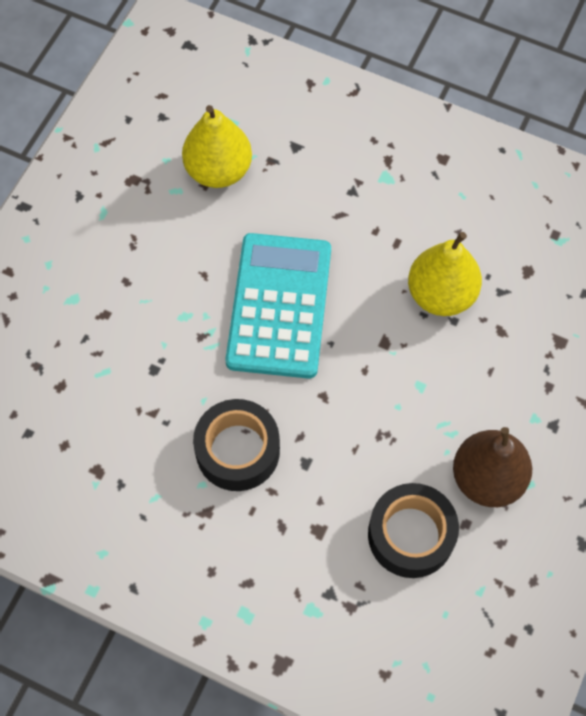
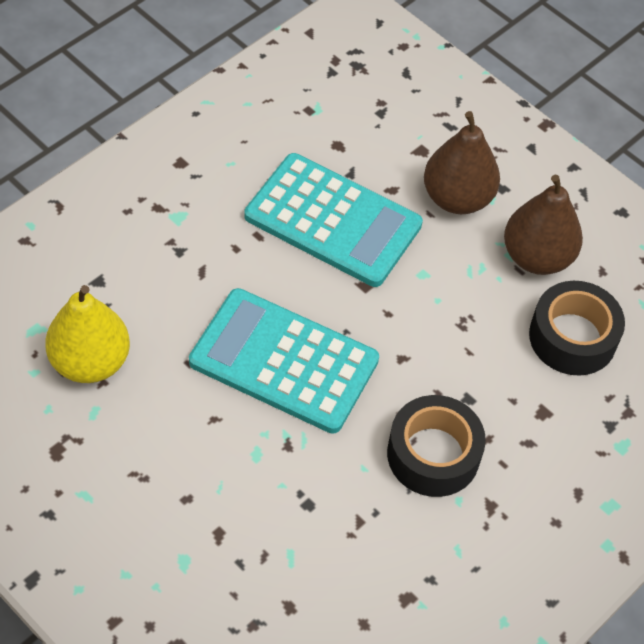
camera: 75 degrees left, 10 degrees down
yellow pear [408,232,482,316] -> turquoise calculator [245,153,423,287]
none -> brown pear [424,111,500,214]

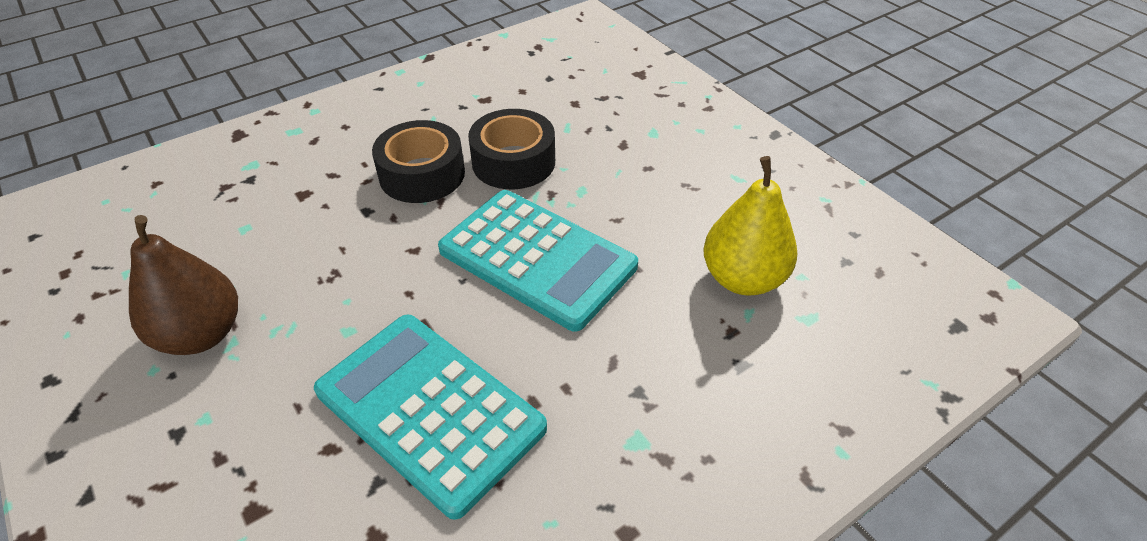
camera: 165 degrees left, 10 degrees down
brown pear [424,111,500,214] -> none
black tape [529,281,625,376] -> black tape moved to [468,109,555,189]

